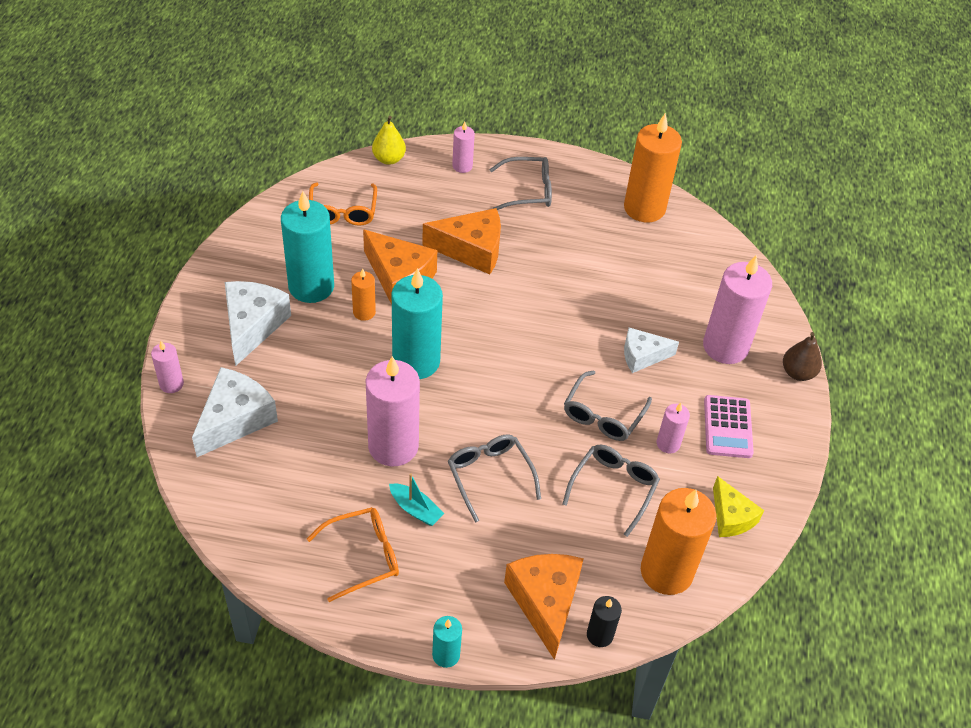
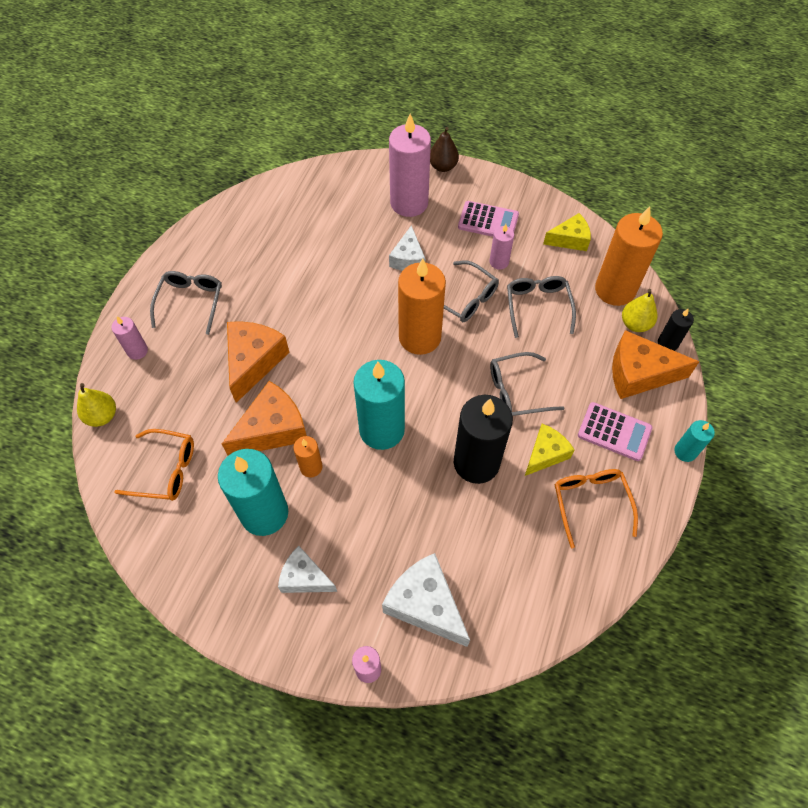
camera: 75 degrees left, 10 degrees up
white cheese [225,281,291,366] -> white cheese [278,546,337,593], size x0.64
pink candle [366,356,420,467] -> black candle [454,395,513,484]
turquoise boat [389,473,444,526] -> yellow cheese [525,424,575,476]
grey glasses [563,445,660,537] -> grey glasses turned 45 degrees clockwise [507,276,576,338]
orange candle [624,113,682,222] -> orange candle moved to [398,258,446,355]
none -> pink calculator [578,402,652,461]
none -> yellow pear [622,289,657,332]

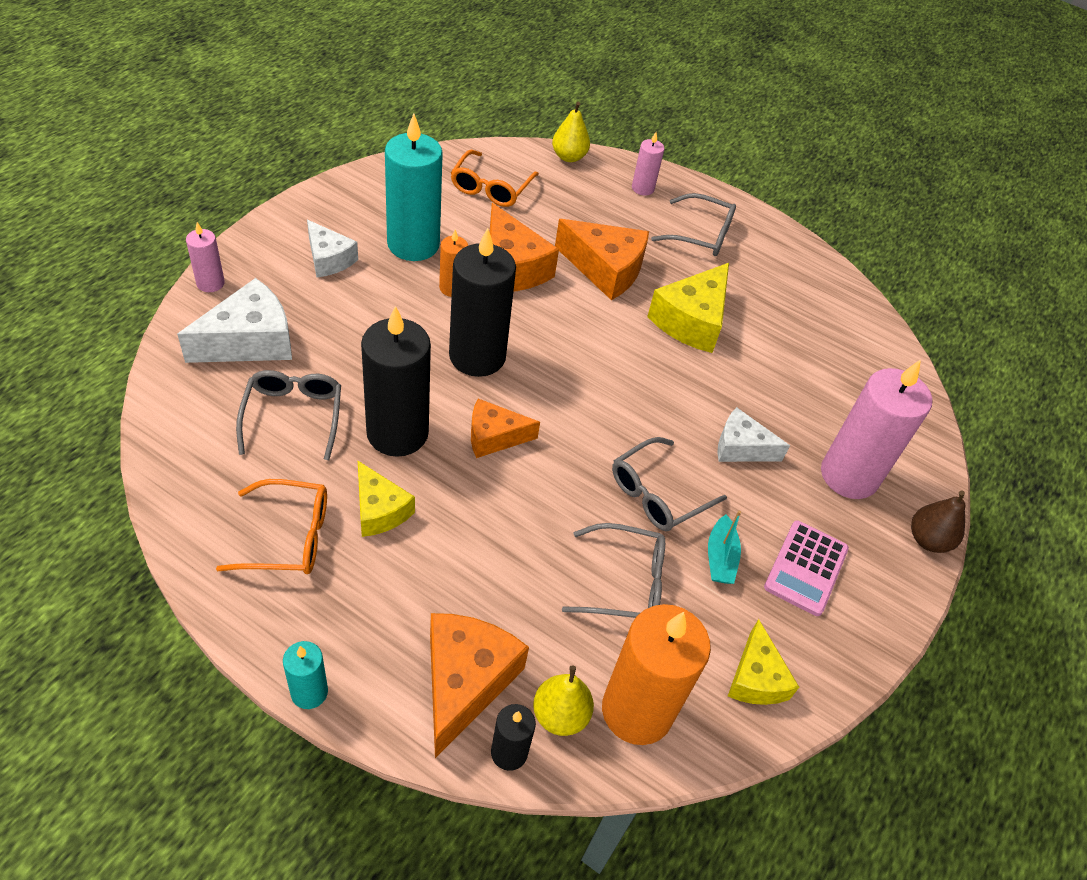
camera: 95 degrees right, 10 degrees down
white cheese [278,546,337,593] -> white cheese turned 105 degrees clockwise [307,220,358,277]
turquoise candle [353,360,405,450] -> black candle [449,228,516,377]
orange candle [398,258,446,355] -> none
pink candle [490,224,514,270] -> turquoise boat [708,511,741,584]
grey glasses [490,352,564,416] -> grey glasses moved to [236,370,341,460]
pink calculator [578,402,652,461] -> none
none -> orange cheese [471,399,540,458]
none -> yellow cheese [647,263,729,353]

